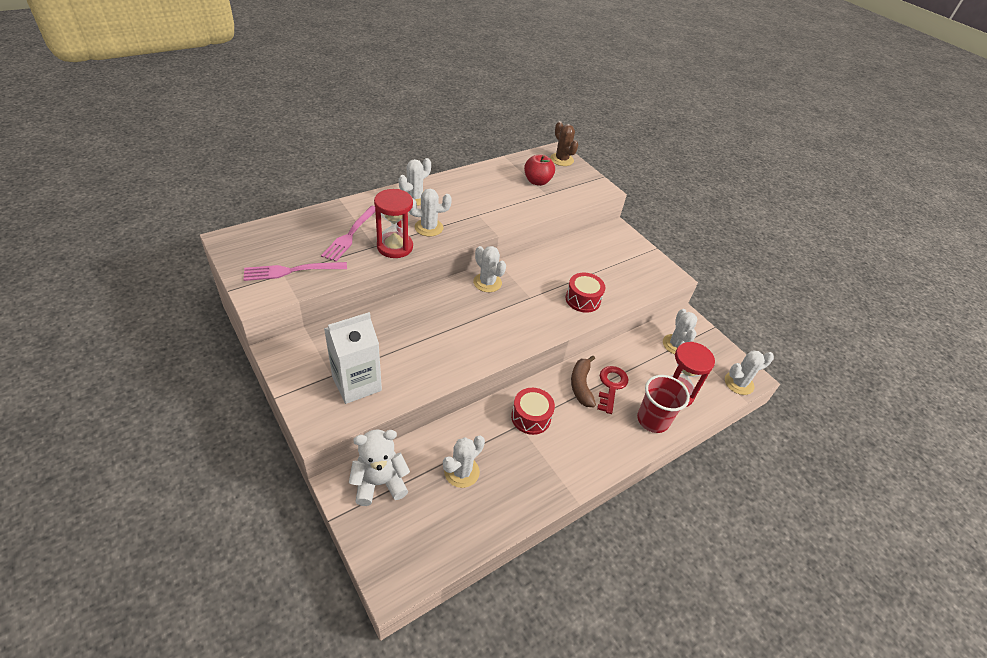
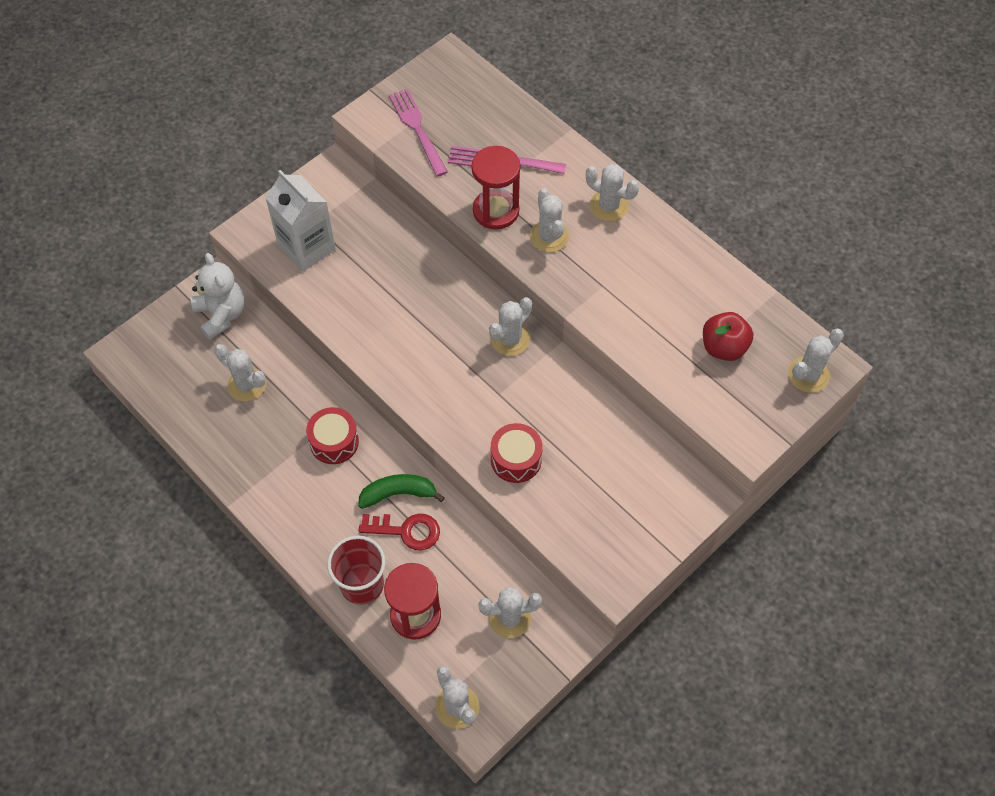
camera: 85 degrees right, 15 degrees up
brown cactus [550,121,578,166] -> white cactus [788,329,844,393]
brown banana [571,356,596,407] -> green banana [358,474,445,509]

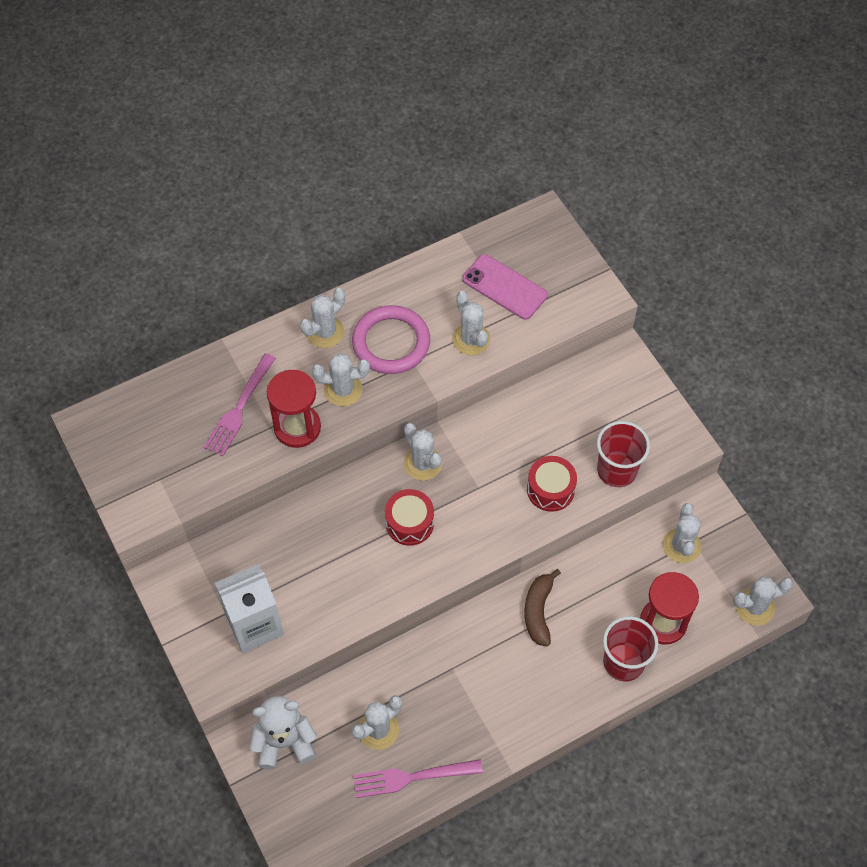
camera: 75 degrees left, 0 degrees up
red drum [306,407,359,464] -> red drum moved to [385,489,434,546]
green banana [358,474,445,509] -> brown banana [524,569,561,646]
red key [359,514,440,550] -> none
pink fork [389,89,448,177] -> pink fork moved to [353,759,483,798]
red apple [703,312,754,361] -> pink phone [462,254,548,320]
white cactus [788,329,844,393] -> white cactus moved to [452,291,490,355]
none -> pink ring [352,305,430,374]
none -> red cup [597,421,650,487]

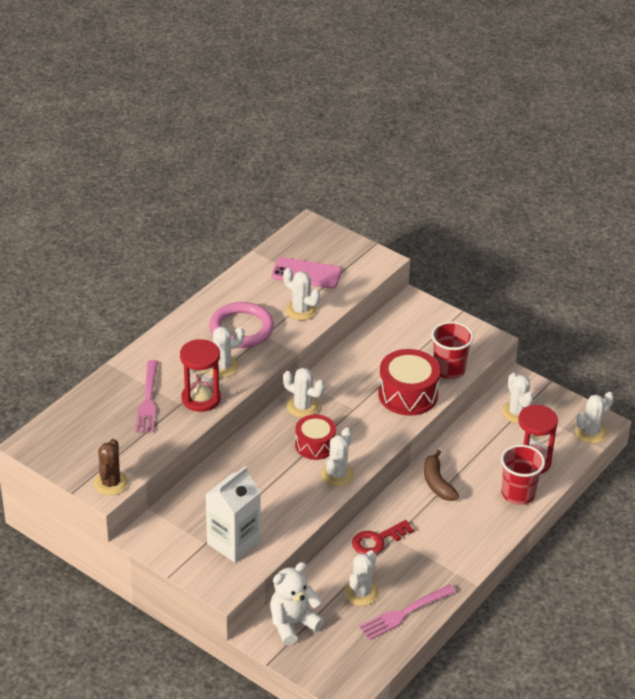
camera: 25 degrees left, 20 degrees down
white cactus [300,288,345,348] -> white cactus moved to [321,428,355,486]
red drum [527,456,577,512] -> red drum [378,349,440,416], size x1.53
none -> brown cactus [93,439,128,496]
none -> red key [352,520,414,554]

